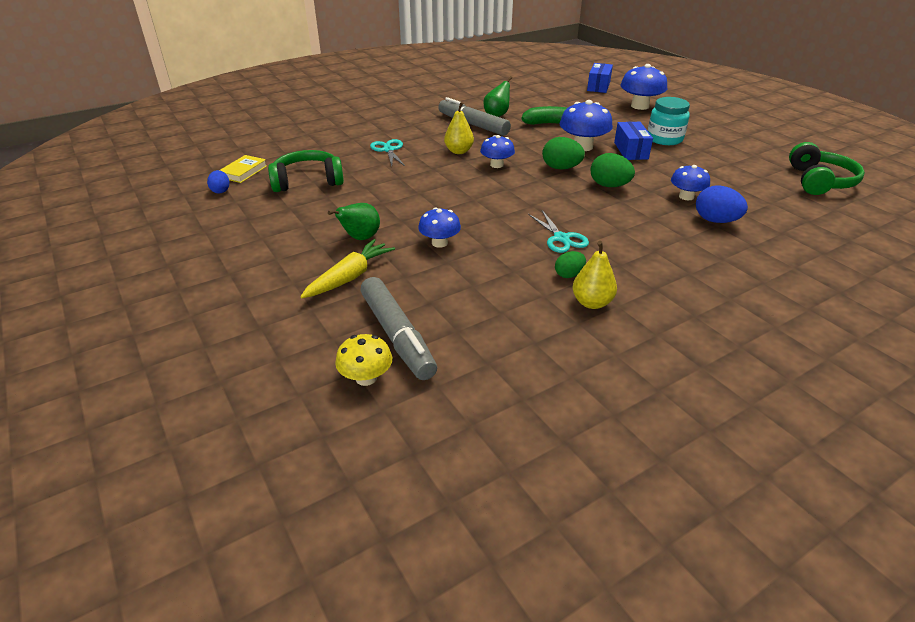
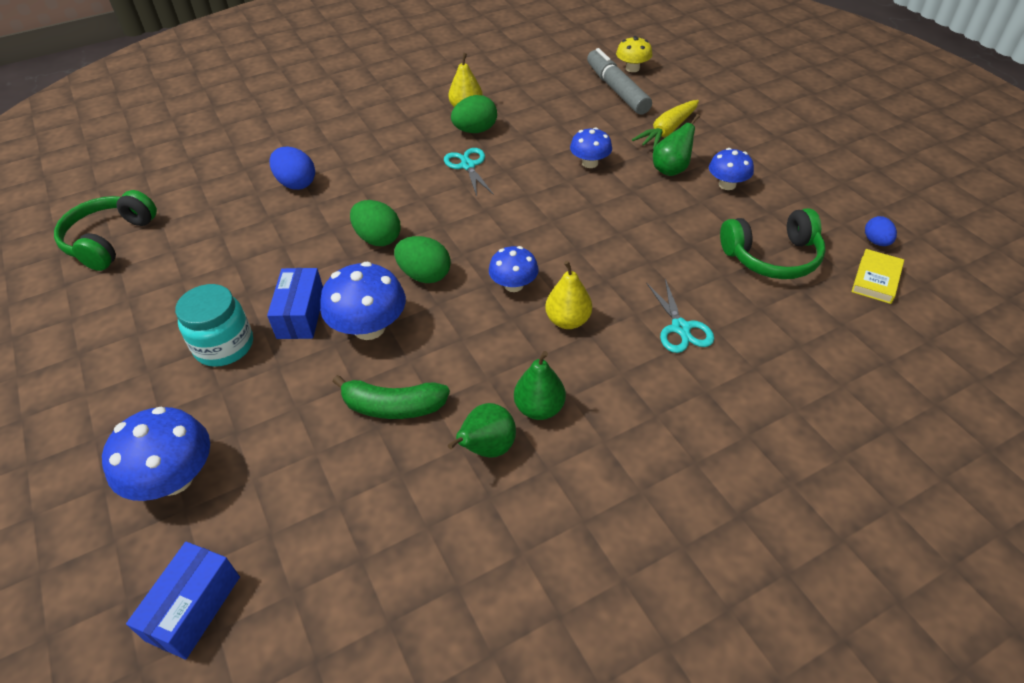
camera: 175 degrees left, 10 degrees up
grey marker [438,97,511,136] -> green pear [514,351,566,420]
green egg [555,251,586,278] -> green egg [451,95,497,133], size x1.62
blue mushroom [671,165,710,200] -> blue mushroom moved to [709,148,754,190]

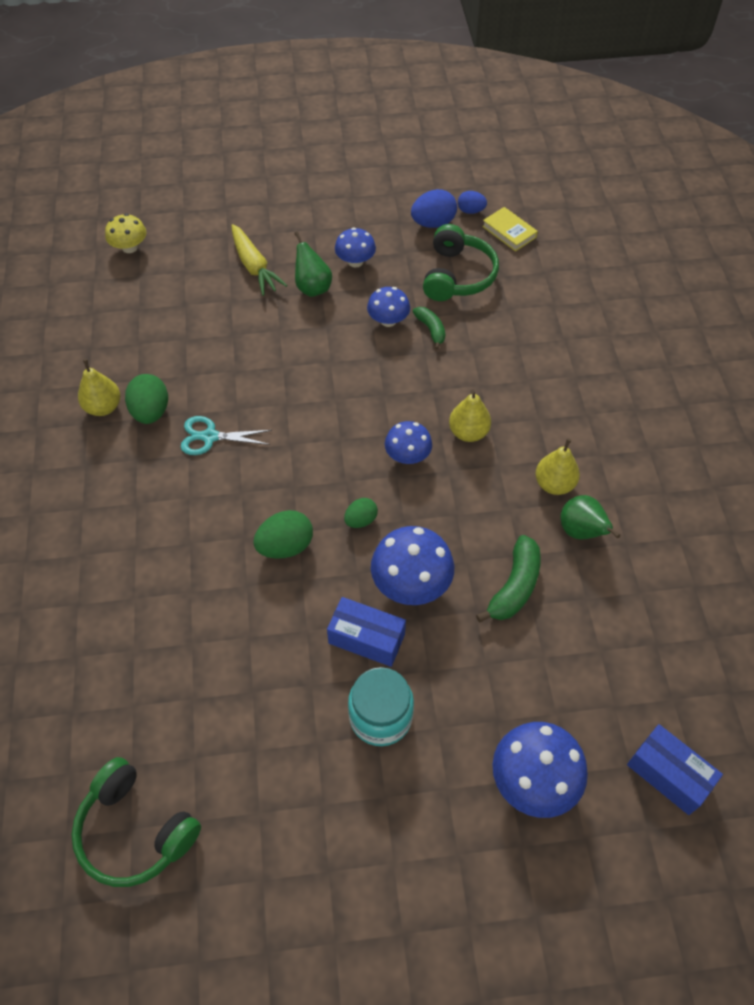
camera: 70 degrees left, 10 degrees up
blue egg [269,147,315,190] -> blue egg moved to [411,189,457,228]
green egg [394,236,451,283] -> green egg [344,498,378,528], size x0.62
green pear [514,351,566,420] -> yellow pear [535,438,580,495]
blue mushroom [570,127,612,168] -> blue mushroom moved to [367,287,410,327]
grey marker [587,48,652,115] -> none
turquoise scissors [646,279,714,353] -> none
none -> green banana [413,307,445,350]

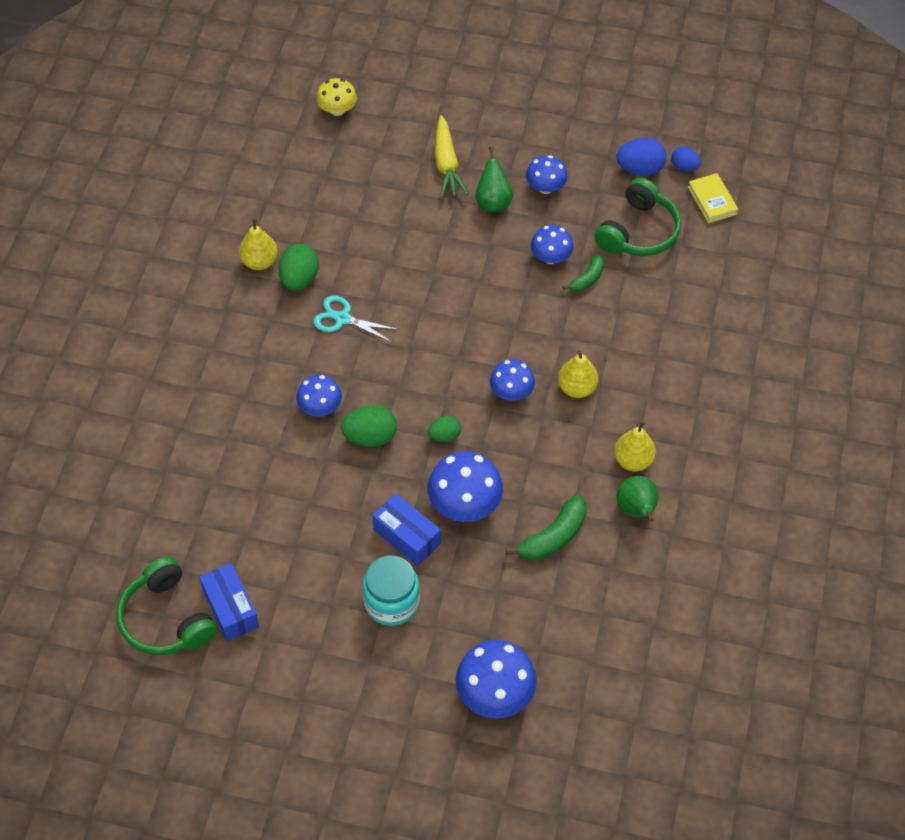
camera: 20 degrees right, 0 degrees up
green banana [413,307,445,350] -> green banana turned 45 degrees clockwise [563,254,605,291]
blue box [627,724,723,815] -> blue box moved to [199,563,259,641]
none -> blue mushroom [296,375,342,416]

